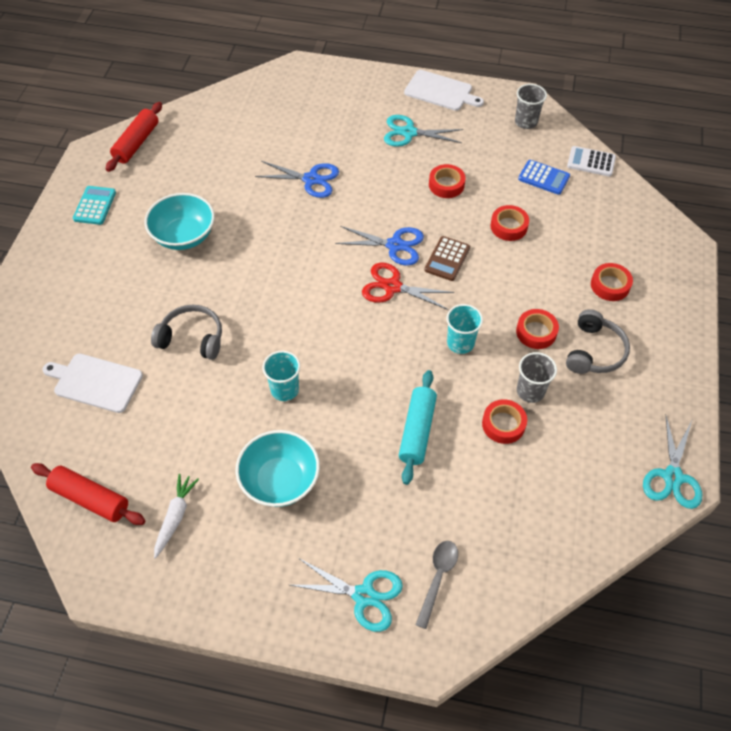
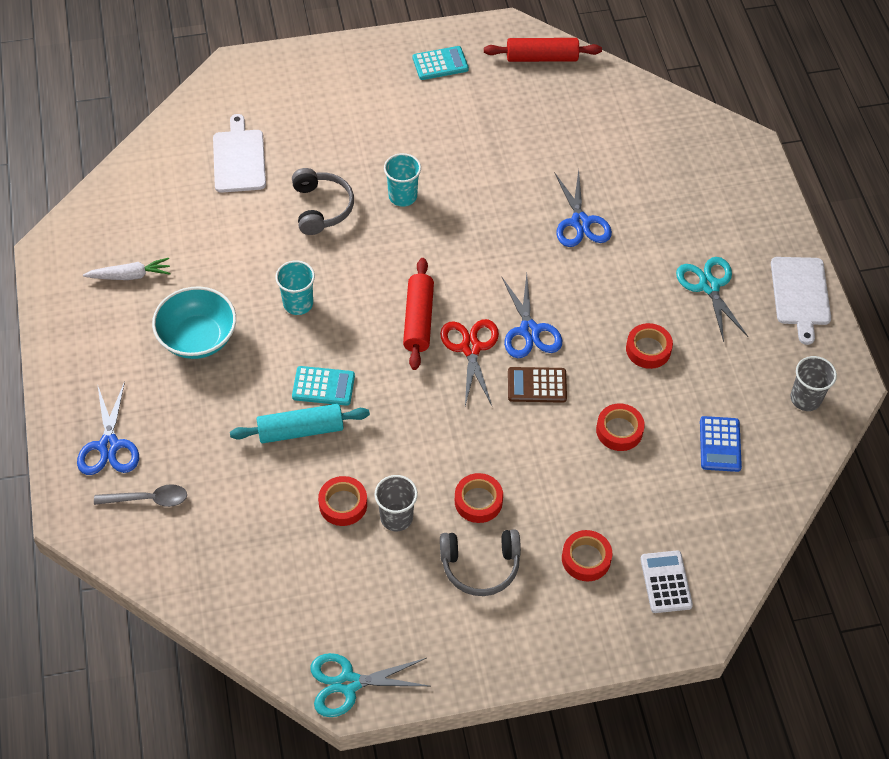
camera: 65 degrees right, 0 degrees up
red rolling pin [31,463,145,525] -> red rolling pin moved to [403,258,434,370]
turquoise bowl [144,193,215,250] -> none
turquoise scissors [290,559,403,632] -> blue scissors [77,381,139,475]
turquoise cup [446,304,483,354] -> turquoise cup moved to [384,153,421,207]
white calculator [567,146,616,177] -> white calculator moved to [640,551,693,613]
none -> turquoise calculator [292,366,355,406]

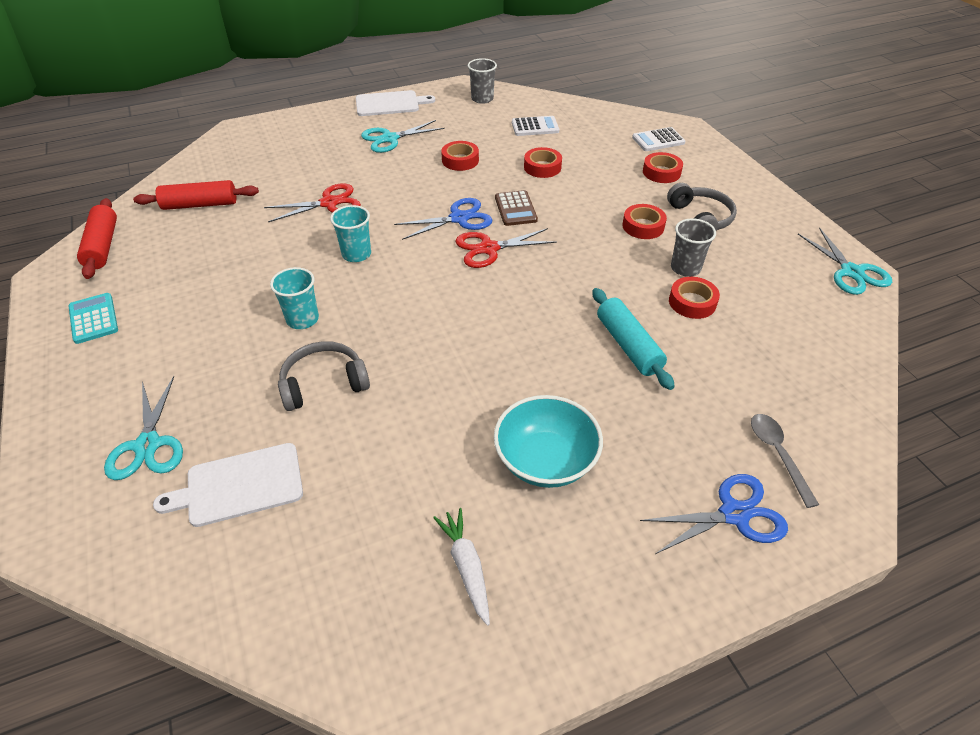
camera: 100 degrees left, 10 degrees down
turquoise cup [275,260,315,315] -> turquoise cup moved to [330,205,371,262]
turquoise calculator [292,366,355,406] -> none
red rolling pin [403,258,434,370] -> red rolling pin moved to [133,180,259,210]
blue scissors [554,170,612,247] -> red scissors [264,183,361,222]
blue calculator [700,416,742,472] -> white calculator [512,116,559,136]
none -> turquoise scissors [104,376,183,480]

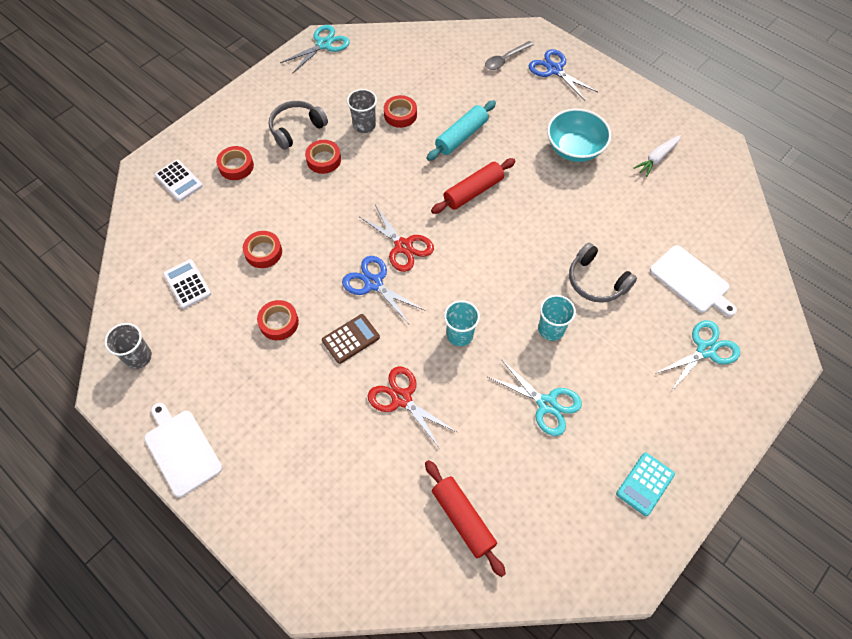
camera: 115 degrees left, 15 degrees up
red rolling pin [77,198,117,279] -> red rolling pin moved to [431,158,515,214]
turquoise scissors [361,120,445,153] -> turquoise scissors moved to [488,359,582,436]
brown calculator [495,190,538,226] -> brown calculator moved to [322,314,380,364]

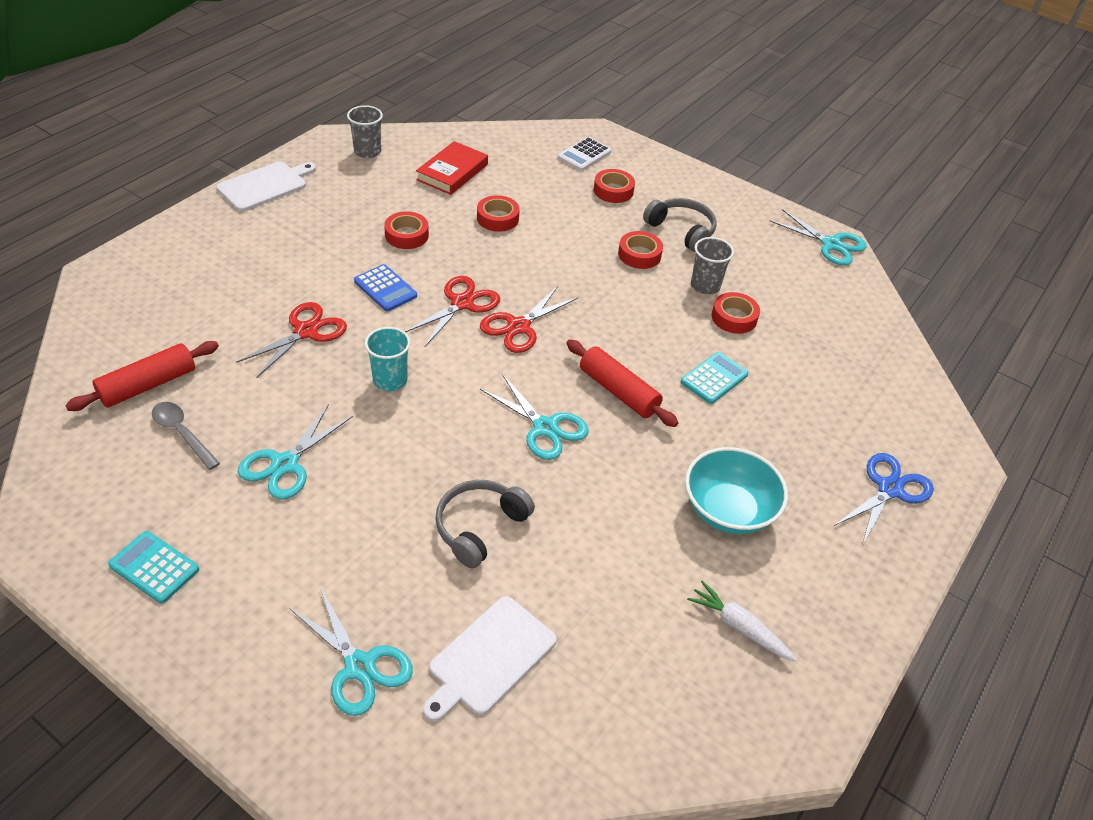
camera: 80 degrees right, 15 degrees down
white calculator [163,259,211,309] -> red book [416,141,488,195]
brown calculator [322,314,380,364] -> blue calculator [354,264,417,311]
blue scissors [342,256,424,324] -> red scissors [404,276,500,347]
turquoise rolling pin [427,100,496,161] -> turquoise calculator [681,352,749,404]
grey spoon [485,41,534,70] -> grey spoon moved to [152,402,220,470]
turquoise cup [538,295,576,341] -> none
none -> turquoise scissors [480,374,589,460]

